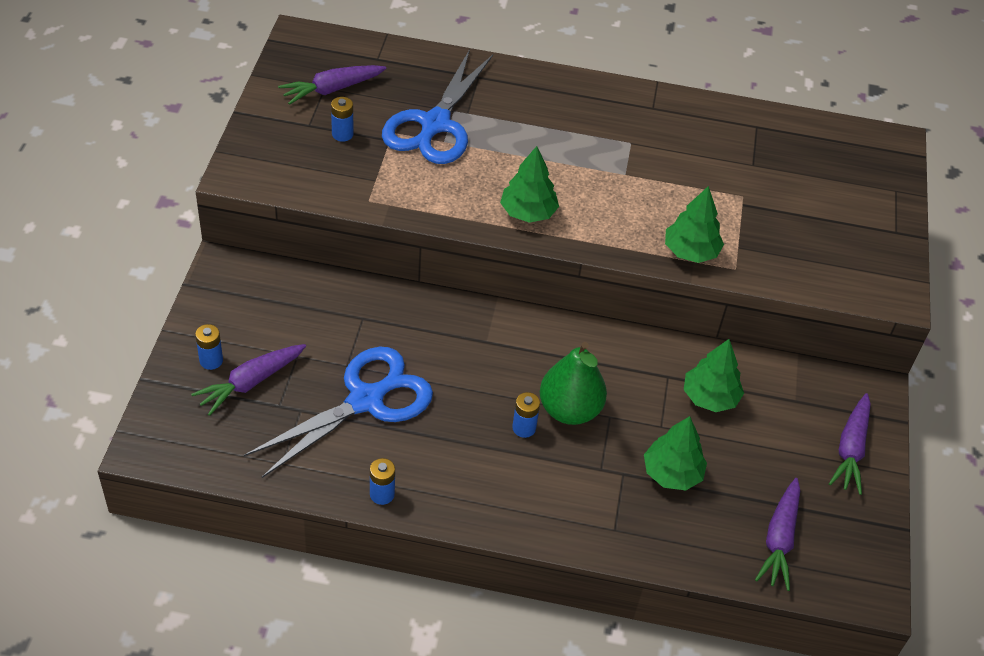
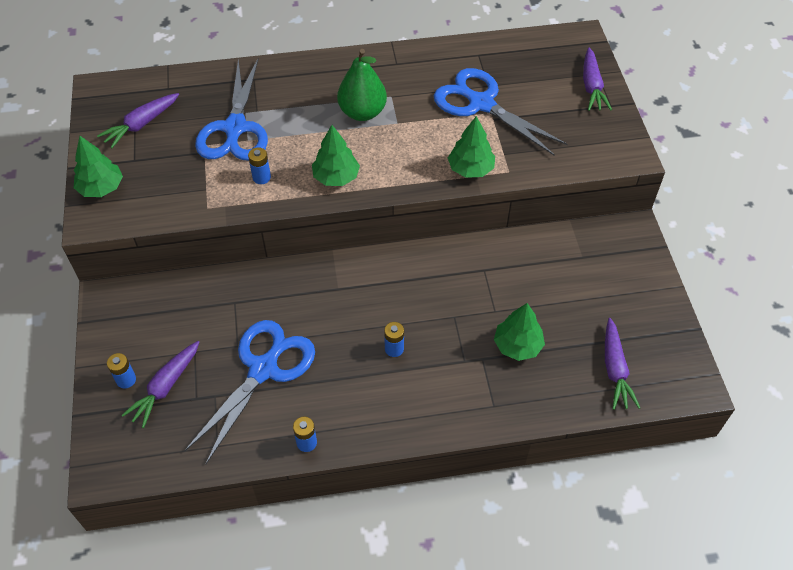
camera: 15 degrees left, 5 degrees up
blue battery [331,97,354,142] -> blue battery moved to [248,147,271,184]
green pear [540,342,607,425] -> green pear moved to [337,49,387,121]
green tree [684,339,744,412] -> green tree moved to [74,136,123,197]
purple carrot [829,393,871,495] -> purple carrot moved to [583,48,612,111]
none -> blue scissors [434,68,568,156]

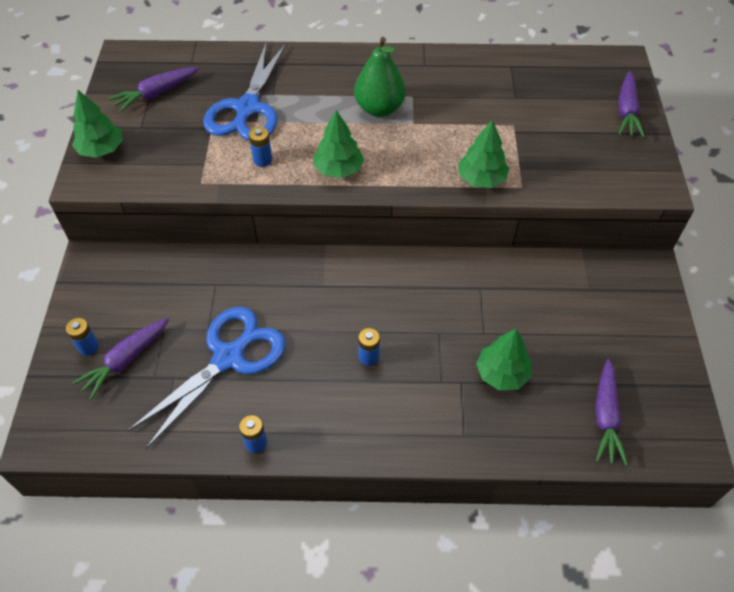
camera: 10 degrees right, 0 degrees up
blue scissors [434,68,568,156] -> none

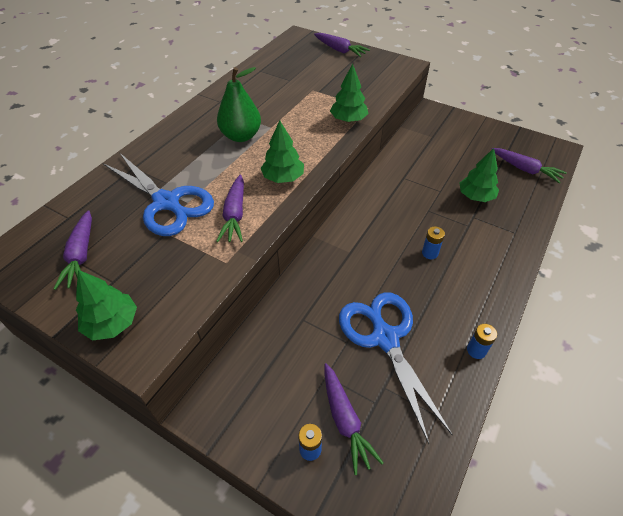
camera: 60 degrees left, 5 degrees down
blue battery [249,127,272,167] -> purple carrot [216,175,244,242]

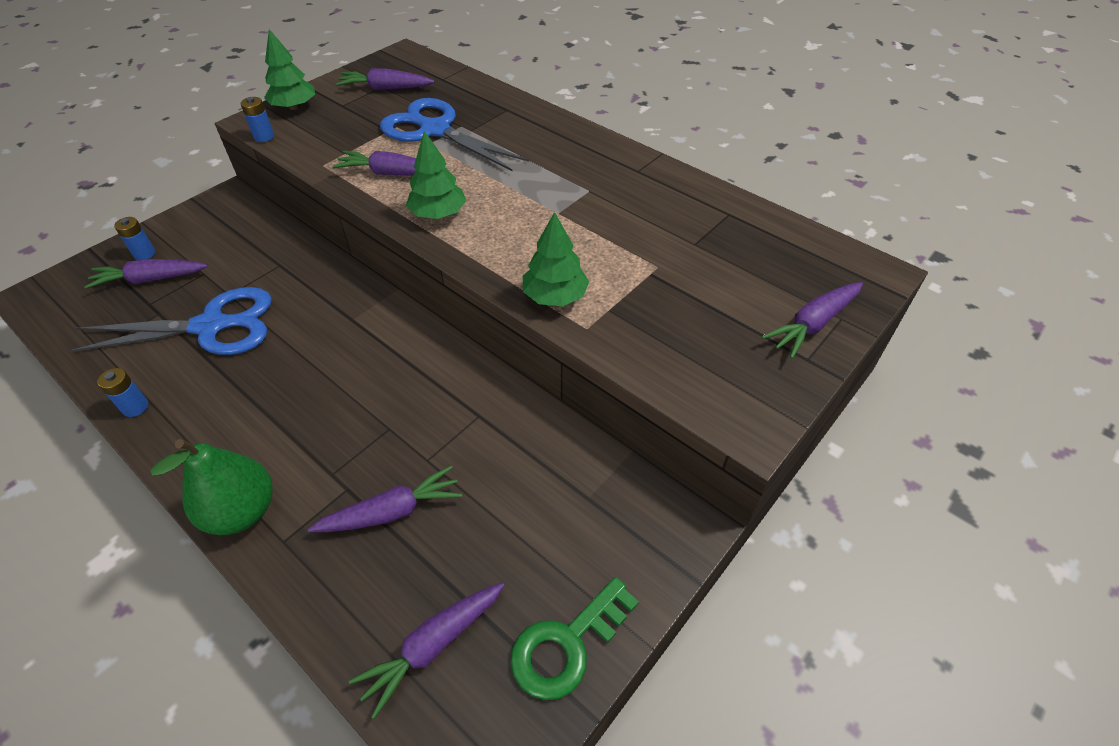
camera: 100 degrees right, 0 degrees up
blue scissors [103,152,214,236] -> blue scissors turned 75 degrees clockwise [380,98,529,172]
green pear [217,67,261,142] -> green pear moved to [150,439,273,535]
blue battery [422,227,445,259] -> blue battery moved to [241,97,274,142]
green tree [459,148,499,202] -> purple carrot [308,465,462,532]
none -> green key [510,577,639,700]

